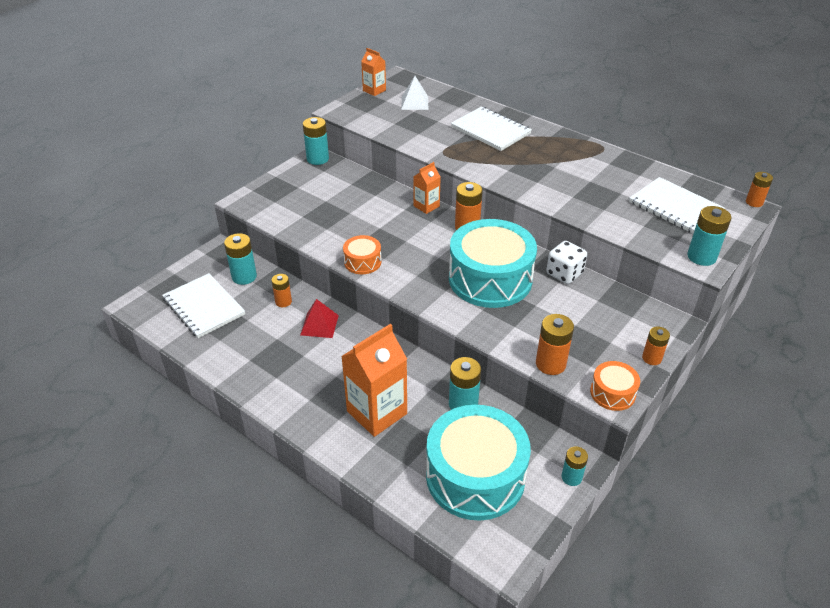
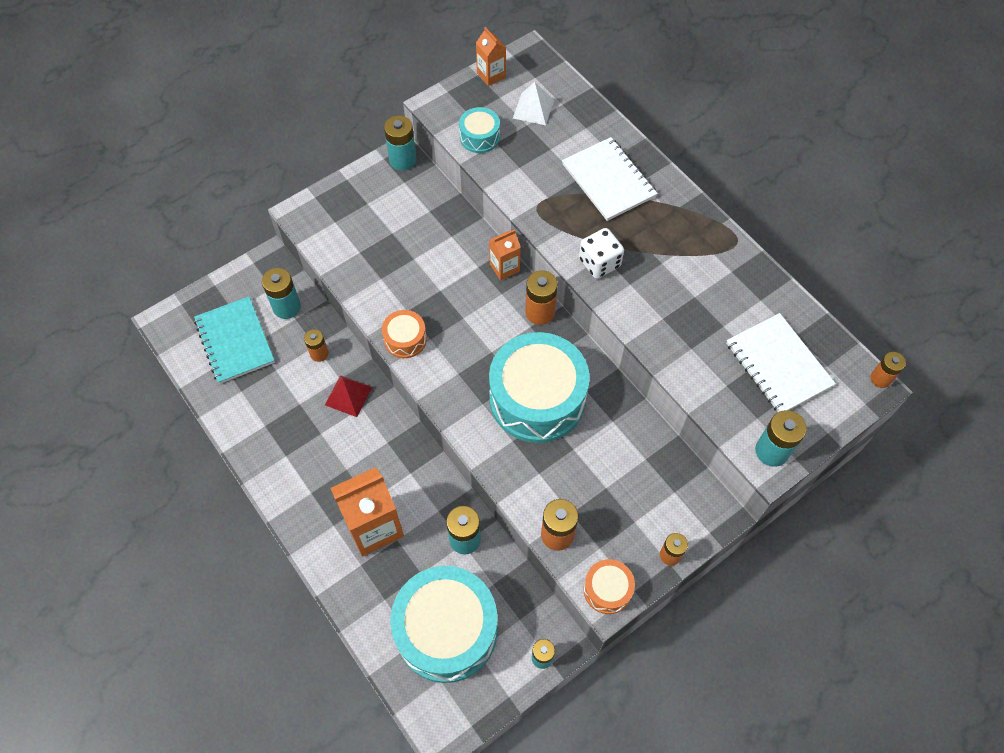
camera: 15 degrees right, 20 degrees up
white notebook [162,273,245,338] -> turquoise notebook [194,296,275,384]
white dice [546,241,587,284] -> white dice moved to [579,228,624,279]
none -> turquoise drum [459,107,500,153]

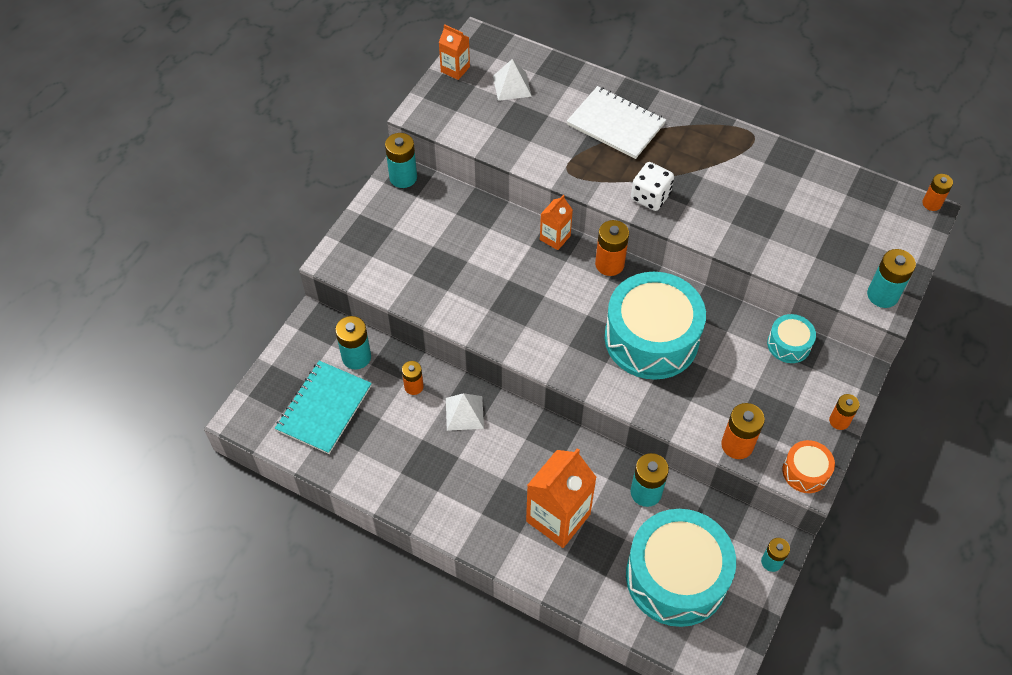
camera: 25 degrees left, 5 degrees down
turquoise notebook [194,296,275,384] -> turquoise notebook turned 75 degrees clockwise [275,361,372,454]
red pyramid [325,375,372,417] -> white pyramid [446,393,484,431]
orange drum [382,310,427,358] -> none
turquoise drum [459,107,500,153] -> turquoise drum moved to [767,314,816,363]
white notebook [726,313,836,412] -> none

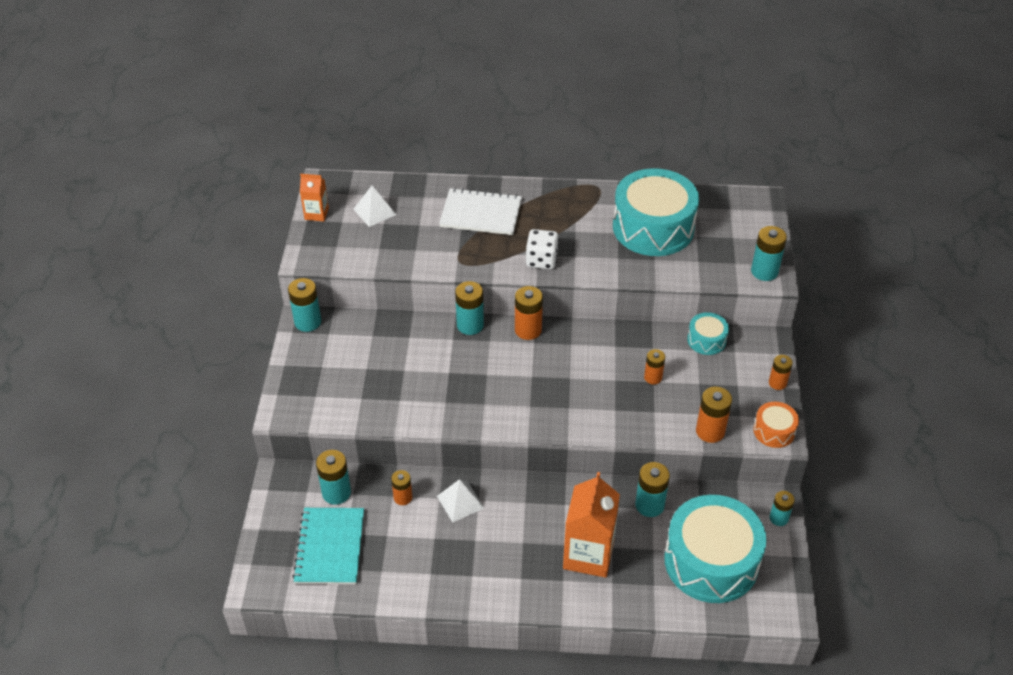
camera: 25 degrees left, 10 degrees down
orange carton [540,195,573,250] -> turquoise battery [455,281,484,335]
turquoise drum [605,272,706,380] -> turquoise drum moved to [613,168,699,256]
orange battery [922,174,953,211] -> orange battery moved to [644,349,665,385]

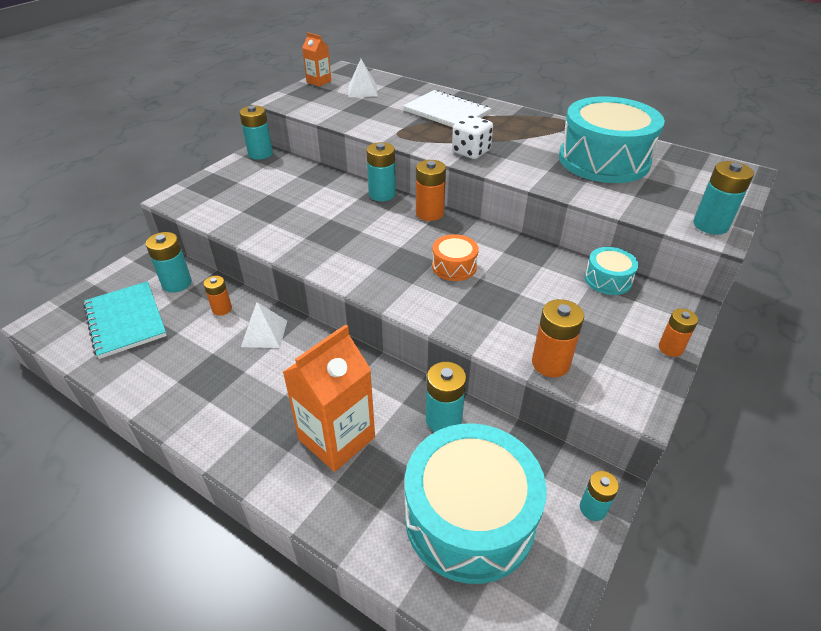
camera: 30 degrees right, 5 degrees down
turquoise notebook [292,508,364,584] -> turquoise notebook turned 60 degrees counterclockwise [83,281,167,359]
orange battery [644,349,665,385] -> none
orange drum [753,402,799,448] -> orange drum moved to [432,234,479,281]

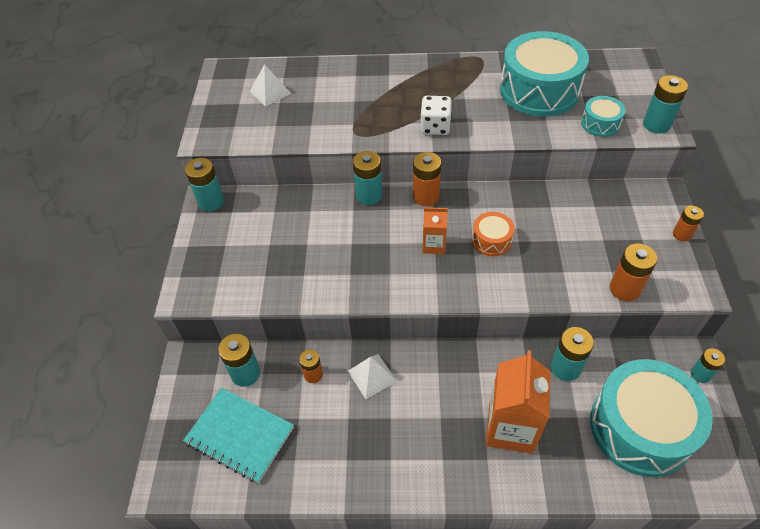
camera: 30 degrees left, 10 degrees up
orange carton [302,32,331,87] -> orange carton moved to [423,207,448,254]
white notebook [403,90,491,127] -> none
turquoise drum [585,247,639,295] -> turquoise drum moved to [581,96,626,137]

